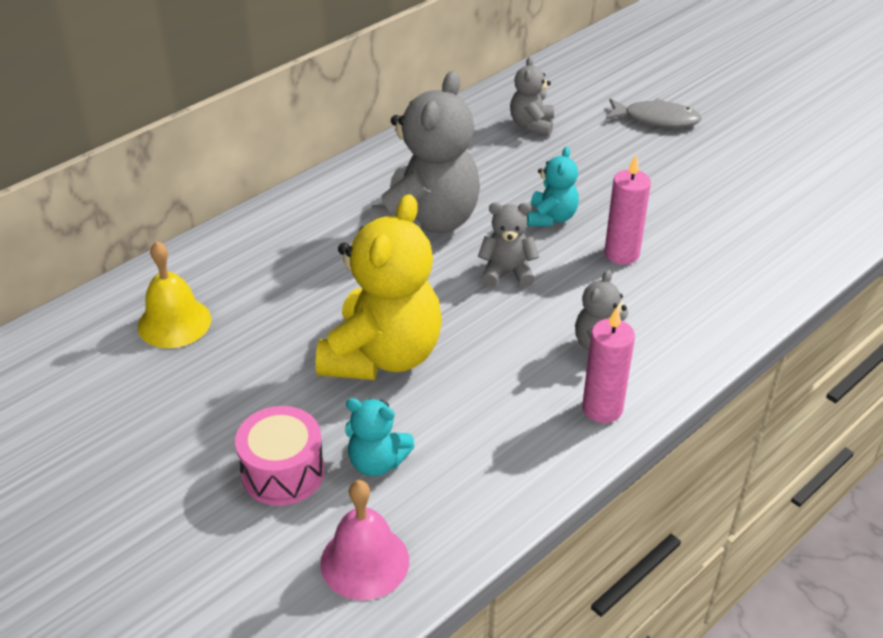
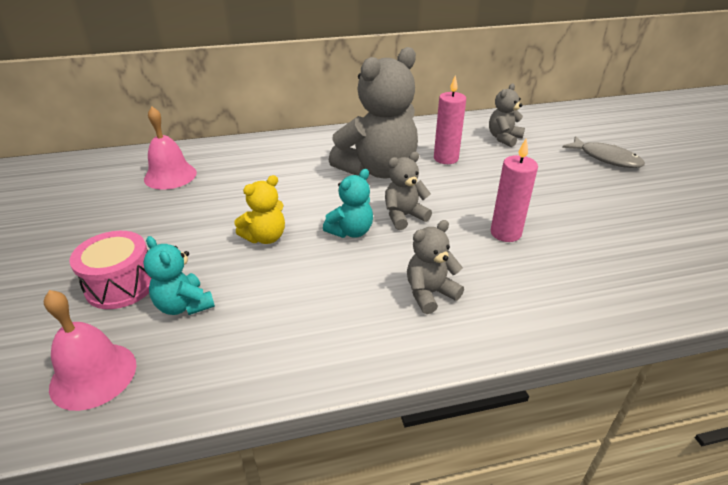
camera: 30 degrees right, 5 degrees down
yellow bell [138,241,211,348] -> pink bell [144,107,197,190]
yellow teddy bear [316,194,442,380] -> yellow teddy bear [234,175,285,244], size x0.49
grey teddy bear [478,202,539,287] -> grey teddy bear turned 60 degrees counterclockwise [385,152,432,230]
turquoise teddy bear [527,146,579,226] -> turquoise teddy bear moved to [323,169,373,238]
pink candle [582,307,635,423] -> pink candle moved to [434,75,466,164]

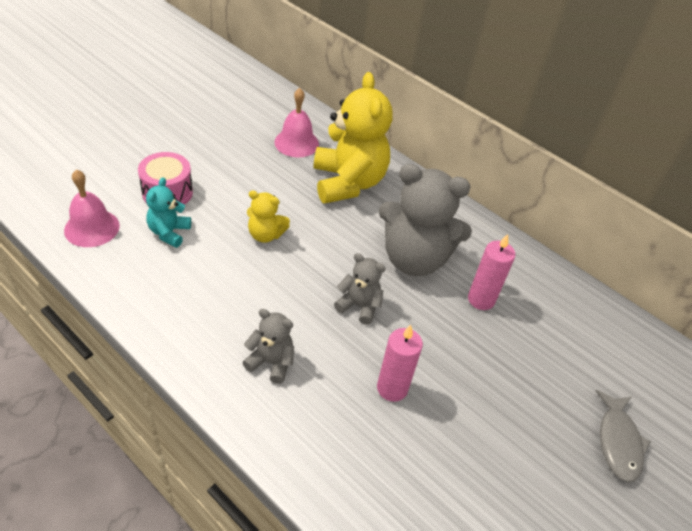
camera: 50 degrees right, 10 degrees up
turquoise teddy bear [323,169,373,238] -> none
grey teddy bear [489,83,525,147] -> none
none -> yellow teddy bear [314,72,393,203]

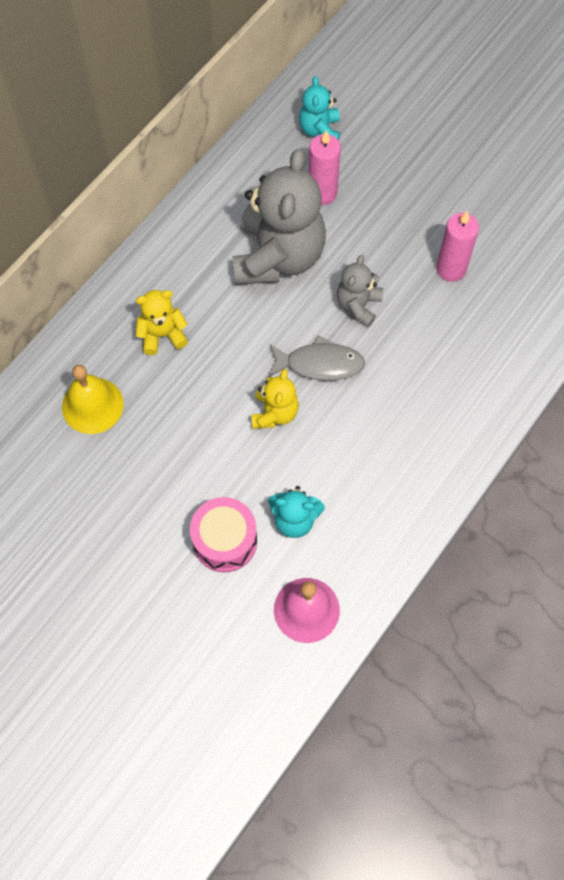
camera: 90 degrees left, 20 degrees up
grey teddy bear [242,309,294,384] -> none
pink bell [274,88,319,157] -> yellow bell [62,365,124,434]
yellow teddy bear [314,72,393,203] -> yellow teddy bear [136,290,188,355], size x0.49
grey fish [596,390,651,482] -> grey fish moved to [268,335,365,381]
none -> turquoise teddy bear [299,76,340,140]

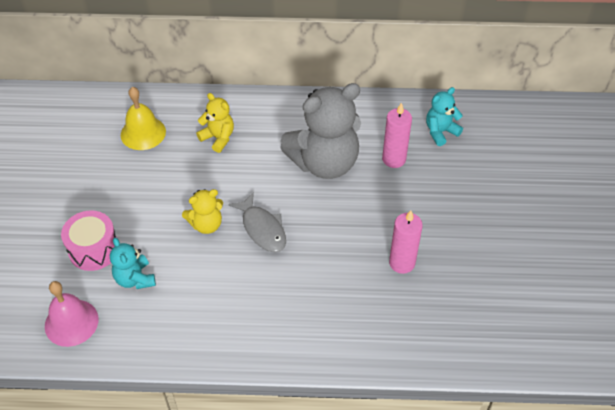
camera: 55 degrees right, 15 degrees down
grey teddy bear [337,255,383,327] -> none

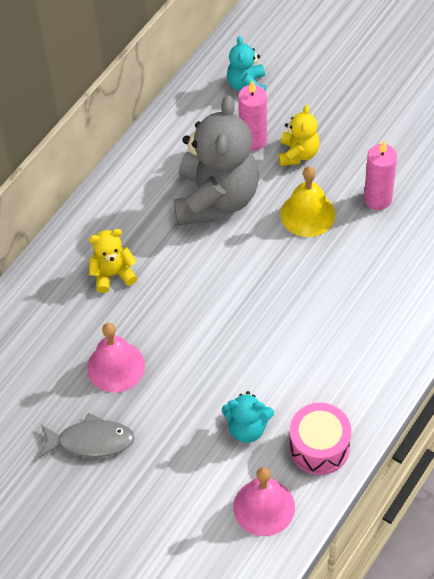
camera: 55 degrees left, 5 degrees up
pink drum [61,210,117,271] -> pink drum moved to [289,403,351,475]
yellow bell [121,87,166,150] -> yellow bell moved to [280,166,335,237]
yellow teddy bear [182,189,223,234] -> yellow teddy bear moved to [279,105,319,166]
grey fish [228,192,286,253] -> grey fish moved to [39,413,135,458]
none -> pink bell [87,323,145,393]

